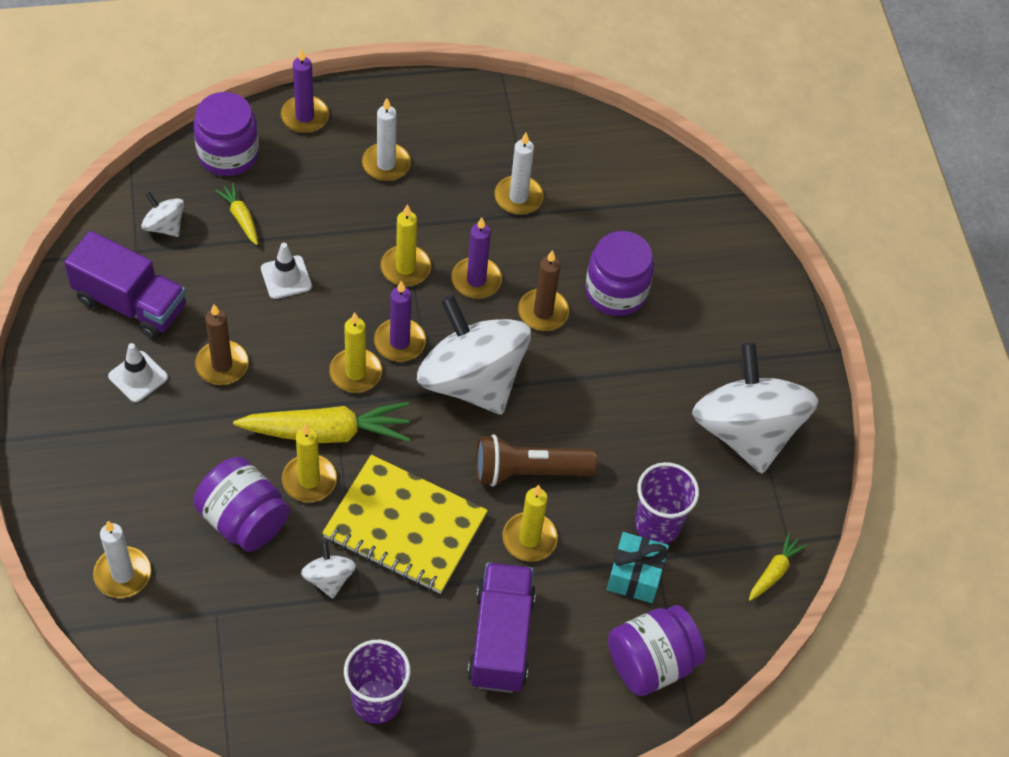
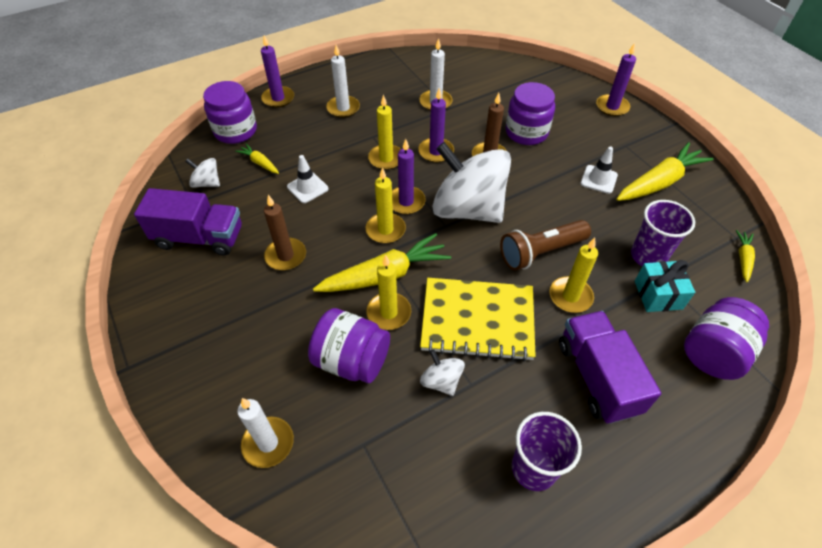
camera: 15 degrees left, 5 degrees down
white traffic cone [108,343,168,403] -> white traffic cone moved to [581,146,618,194]
white spinning top [692,342,818,474] -> yellow carrot [616,142,713,201]
none -> purple candle [596,43,636,116]

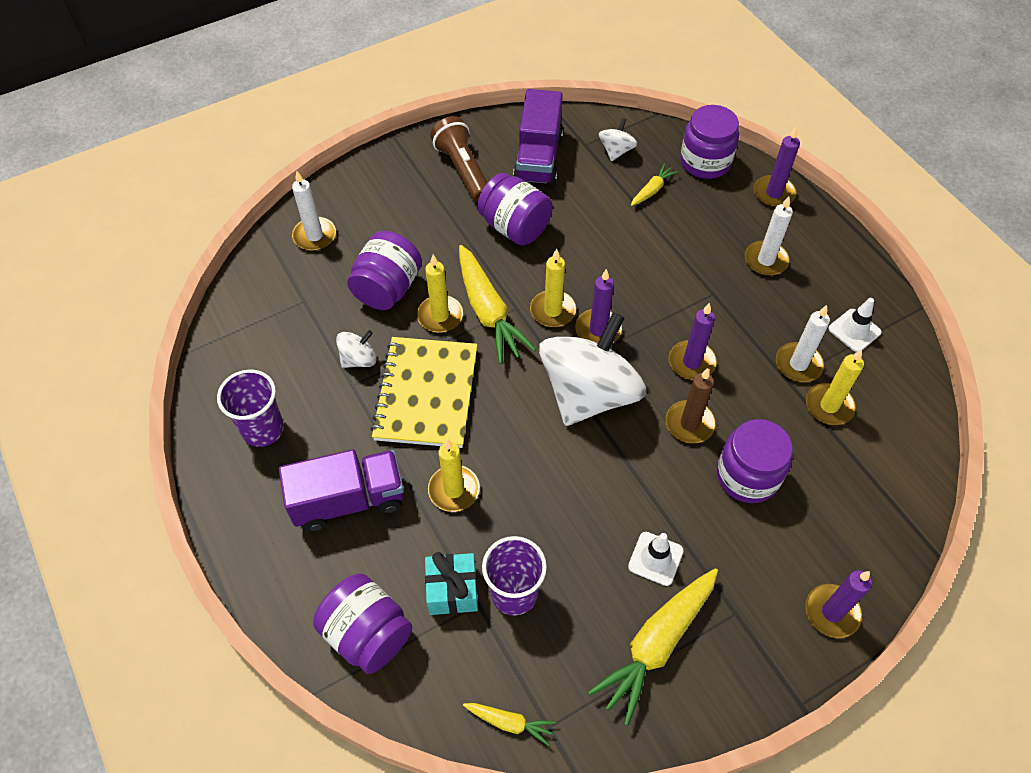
camera: 90 degrees right, 5 degrees up
brown candle [264,195,306,270] -> purple jar [477,173,553,245]
white traffic cone [287,155,329,203] -> white traffic cone moved to [829,298,881,352]
yellow candle [368,95,401,170] -> yellow candle moved to [806,349,864,425]
brown flashlight [500,220,591,271] -> brown flashlight moved to [430,116,488,203]
yellow carrot [616,142,713,201] -> yellow carrot turned 75 degrees clockwise [588,568,718,725]

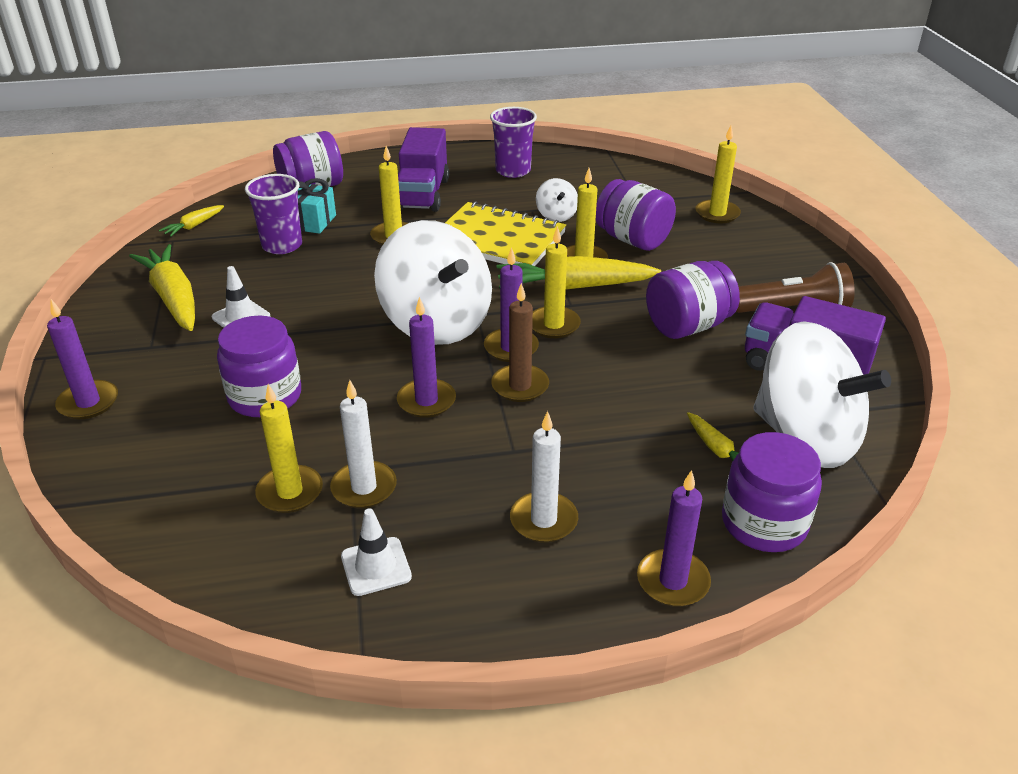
camera: 110 degrees right, 20 degrees down
white candle [292,171,336,251] -> yellow candle [695,126,741,223]
white spinning top [599,118,638,161] -> white spinning top [753,321,891,468], size x2.38
brown candle [666,368,716,443] -> brown candle moved to [491,283,549,402]

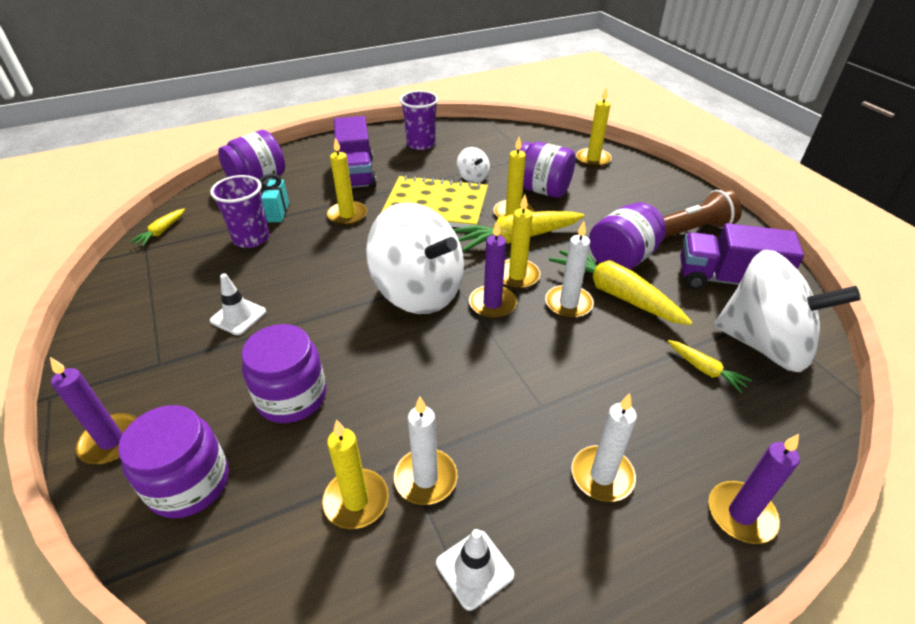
camera: 15 degrees left, 5 degrees up
yellow carrot [129,244,195,331] -> yellow carrot moved to [549,250,693,325]
purple candle [397,297,456,418] -> none
brown candle [491,283,549,402] -> none
purple jar [722,432,822,552] -> purple jar moved to [118,405,229,519]
none -> white candle [545,221,594,318]

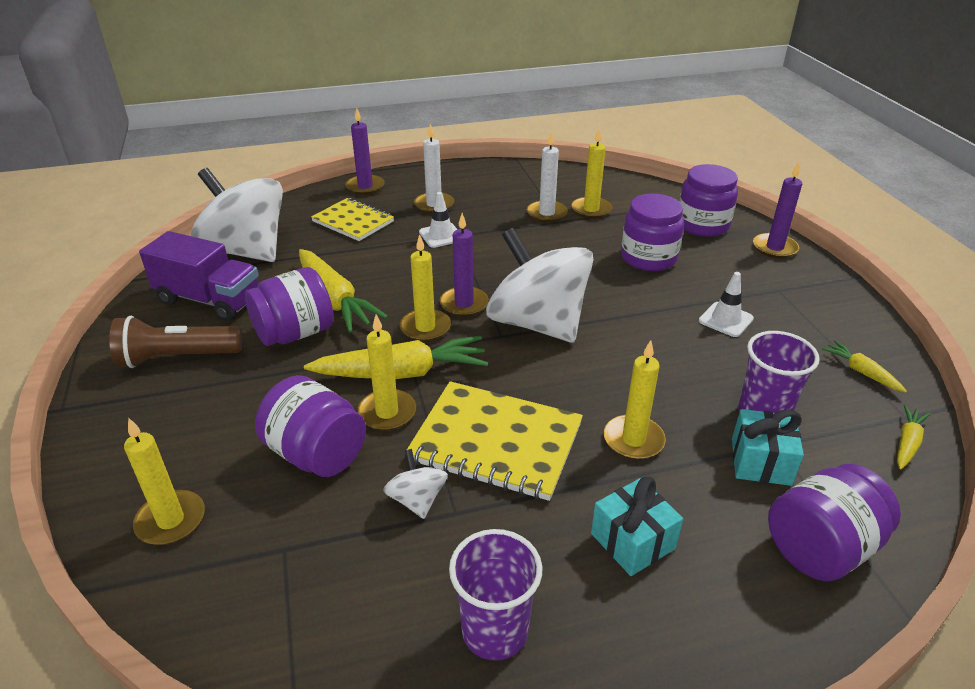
camera: 170 degrees left, 5 degrees down
purple truck [334,116,377,188] -> turquoise gift [591,477,683,576]
white traffic cone [436,529,514,611] -> white traffic cone moved to [419,192,458,248]
white candle [545,221,594,318] -> none
yellow carrot [668,340,752,393] -> yellow carrot moved to [822,341,907,393]
none -> yellow notebook [311,198,394,241]

